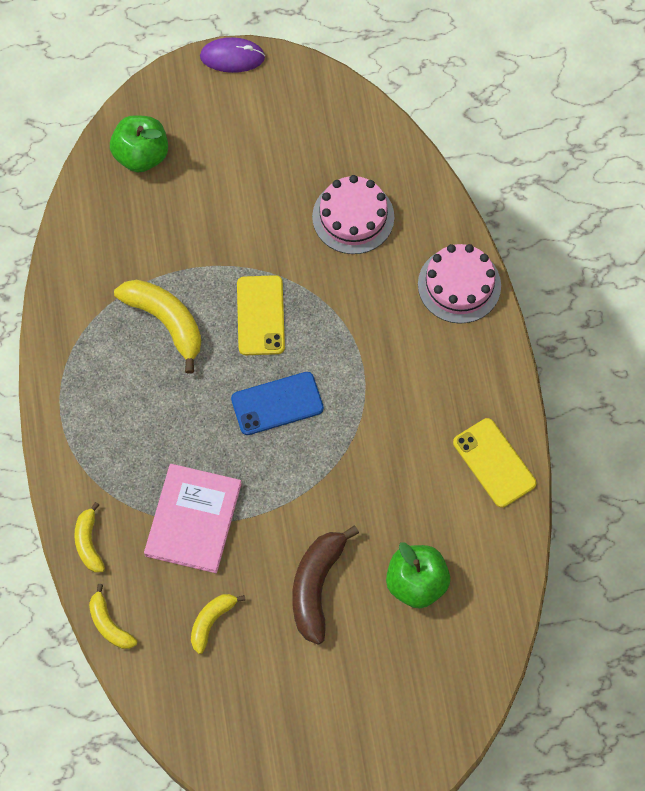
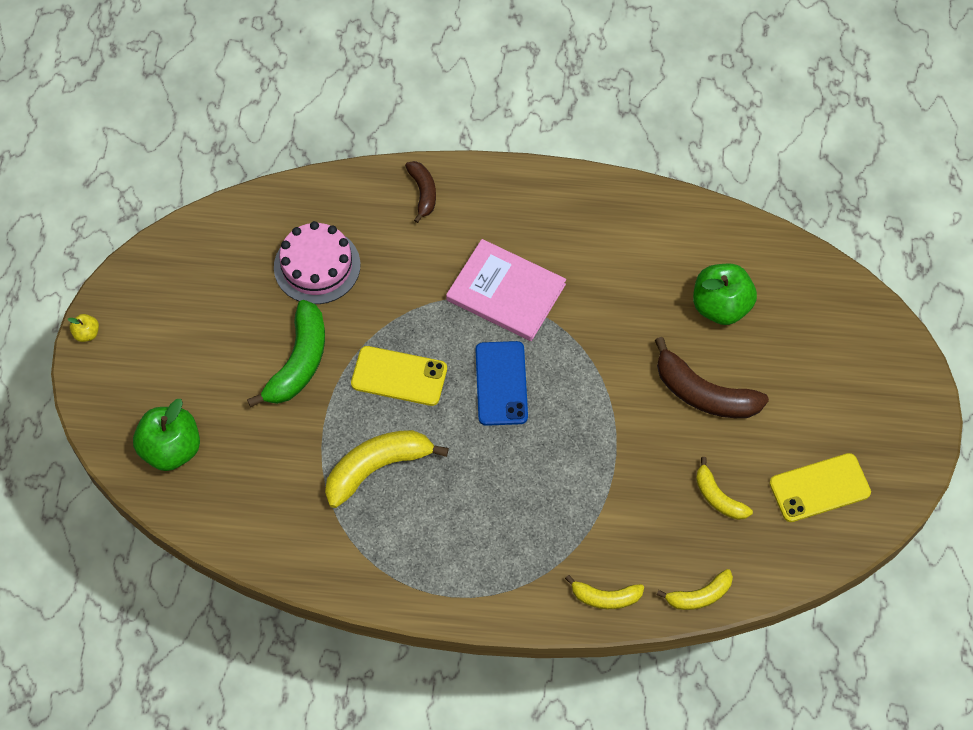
camera: 75 degrees left, 5 degrees down
pink book [144,464,242,573] -> pink book moved to [446,239,566,341]
purple mouse [200,37,265,73] -> yellow apple [68,314,99,342]
pink cake [418,244,501,324] -> brown banana [405,161,436,223]
yellow phone [453,418,536,508] -> yellow phone moved to [769,453,871,522]
none -> green banana [247,300,325,407]

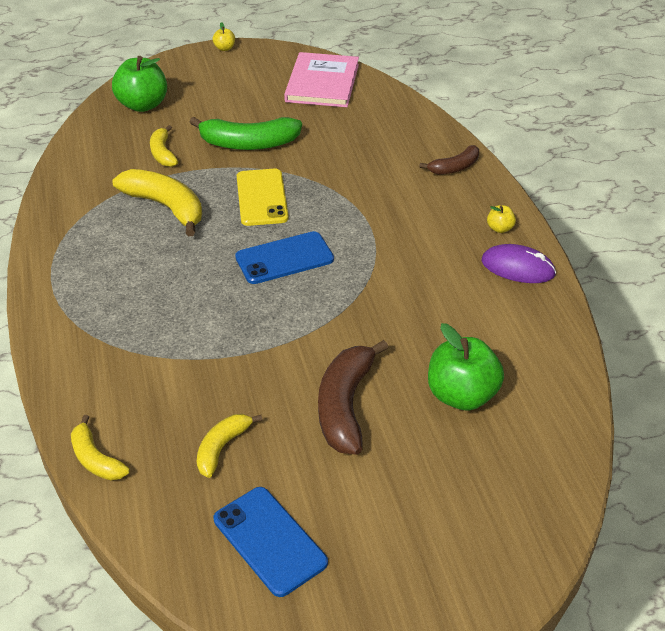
camera: 70 degrees right, 20 degrees down
pink cake [274,221,361,304] -> none
pink book [446,239,566,341] -> pink book moved to [284,52,359,107]
yellow banana [565,575,644,609] -> yellow banana moved to [150,125,178,167]
yellow phone [769,453,871,522] -> blue phone [214,487,328,597]
none -> purple mouse [482,244,556,283]
none -> yellow apple [487,205,516,233]

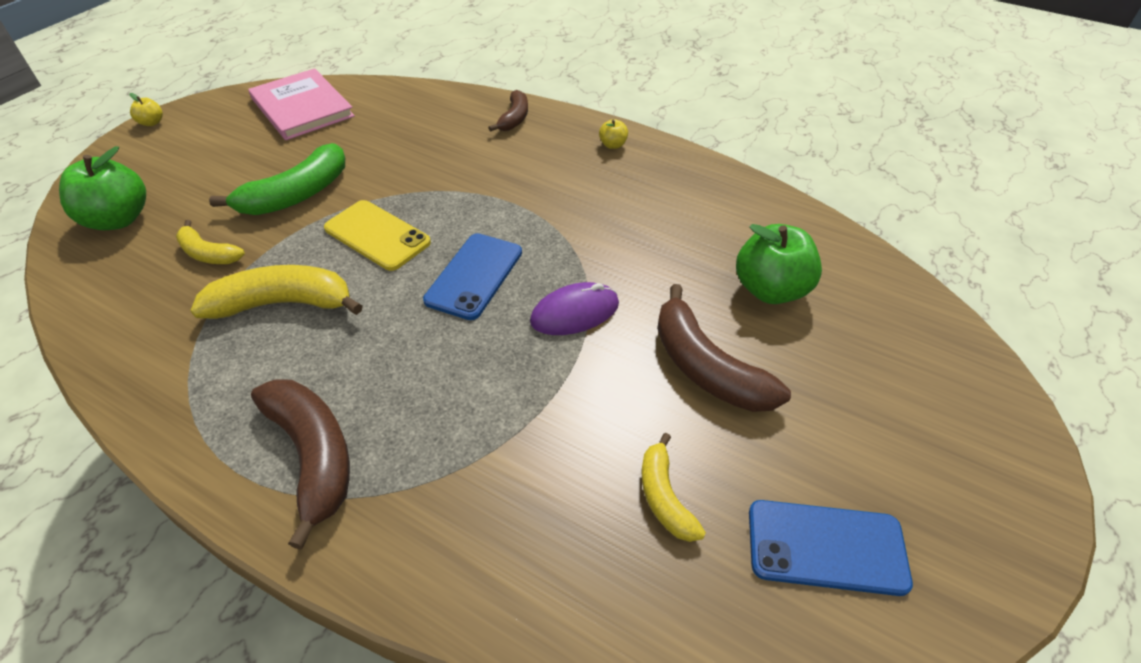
camera: 45 degrees left, 5 degrees up
yellow banana [71,415,130,480] -> none
purple mouse [482,244,556,283] -> purple mouse moved to [530,282,619,335]
none -> brown banana [251,380,350,550]

